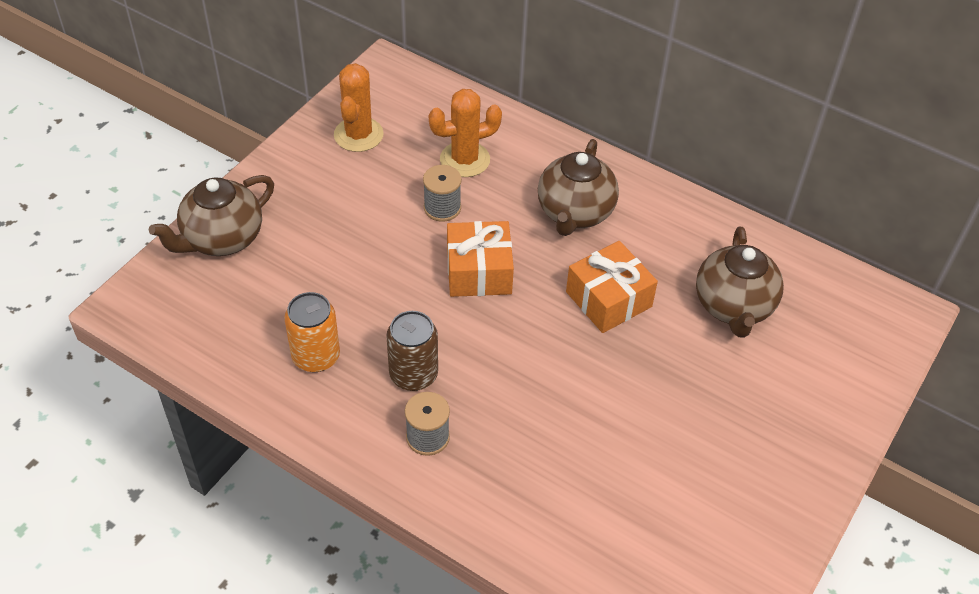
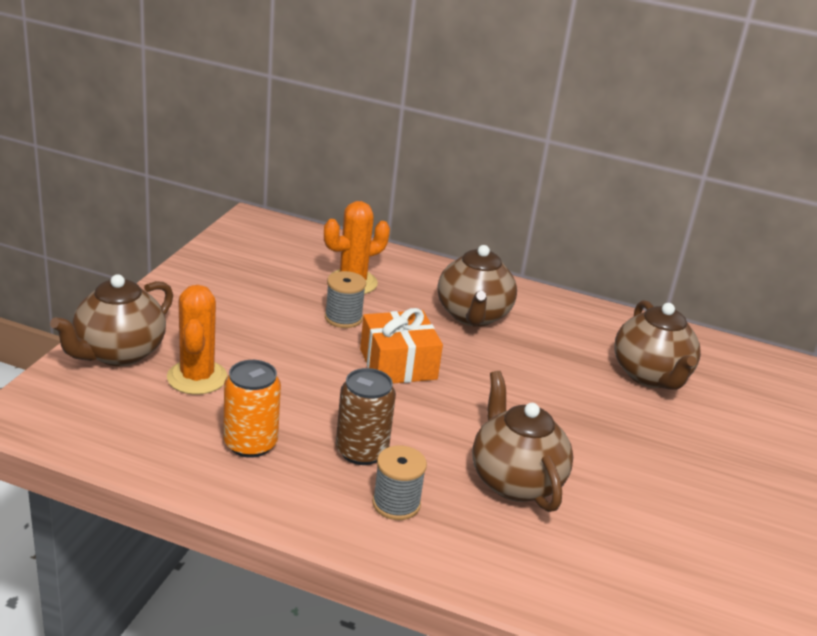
camera: 15 degrees left, 20 degrees down
orange cactus [334,63,384,152] -> orange cactus moved to [167,285,227,395]
orange gift [566,241,658,333] -> none
none -> brown teapot [472,371,573,512]

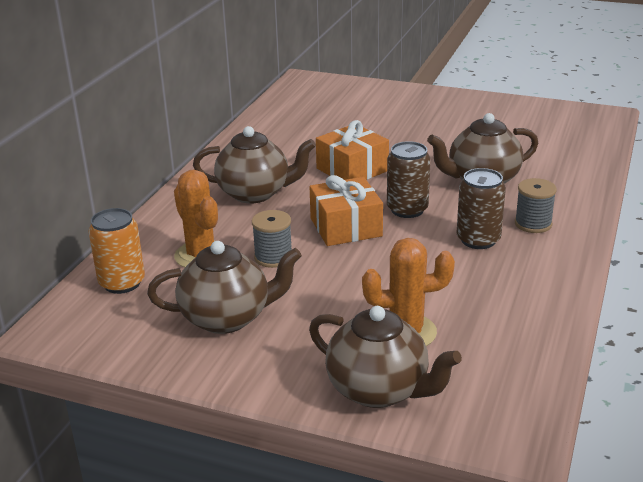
camera: 85 degrees left, 0 degrees up
orange can [223,360,281,458] -> orange can moved to [89,208,145,294]
brown teapot [614,300,701,390] -> brown teapot moved to [147,241,302,334]
none -> orange gift [316,120,389,180]
none -> brown can [387,141,431,218]

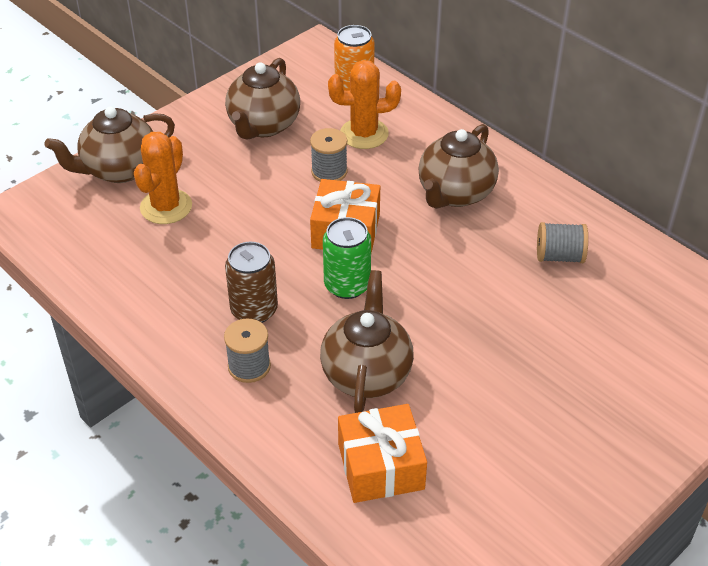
camera: 115 degrees right, 15 degrees up
orange gift [316,120,389,180] -> orange gift moved to [338,404,427,503]
brown can [387,141,431,218] -> green can [323,217,371,299]
none -> grey spool [537,222,588,263]

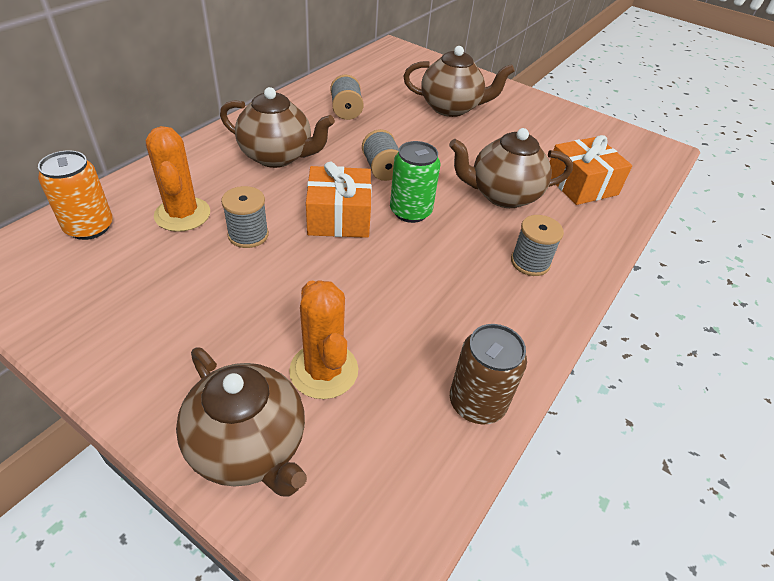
camera: 105 degrees left, 0 degrees up
orange cactus [134,132,192,224] -> orange cactus turned 60 degrees clockwise [289,280,358,399]
brown teapot [225,58,300,140] -> brown teapot moved to [403,46,515,117]
brown can [225,242,278,323] -> brown can moved to [450,324,527,425]
none -> grey spool [362,129,399,181]

